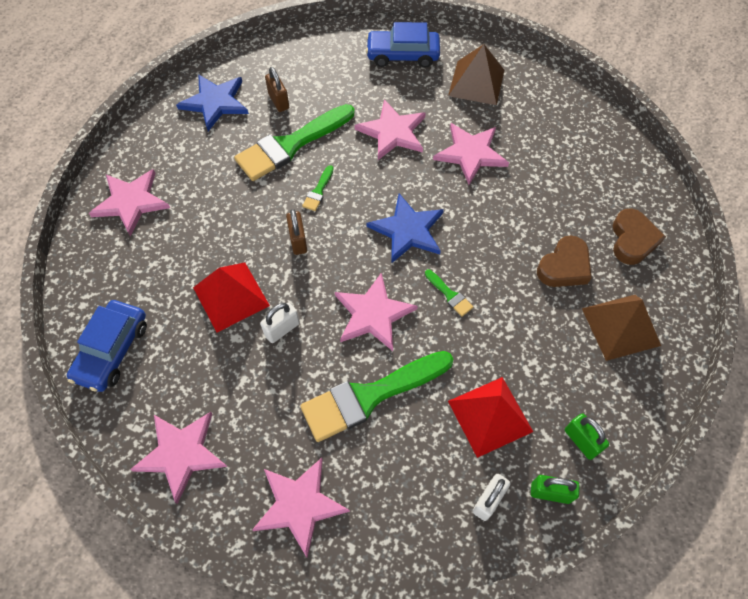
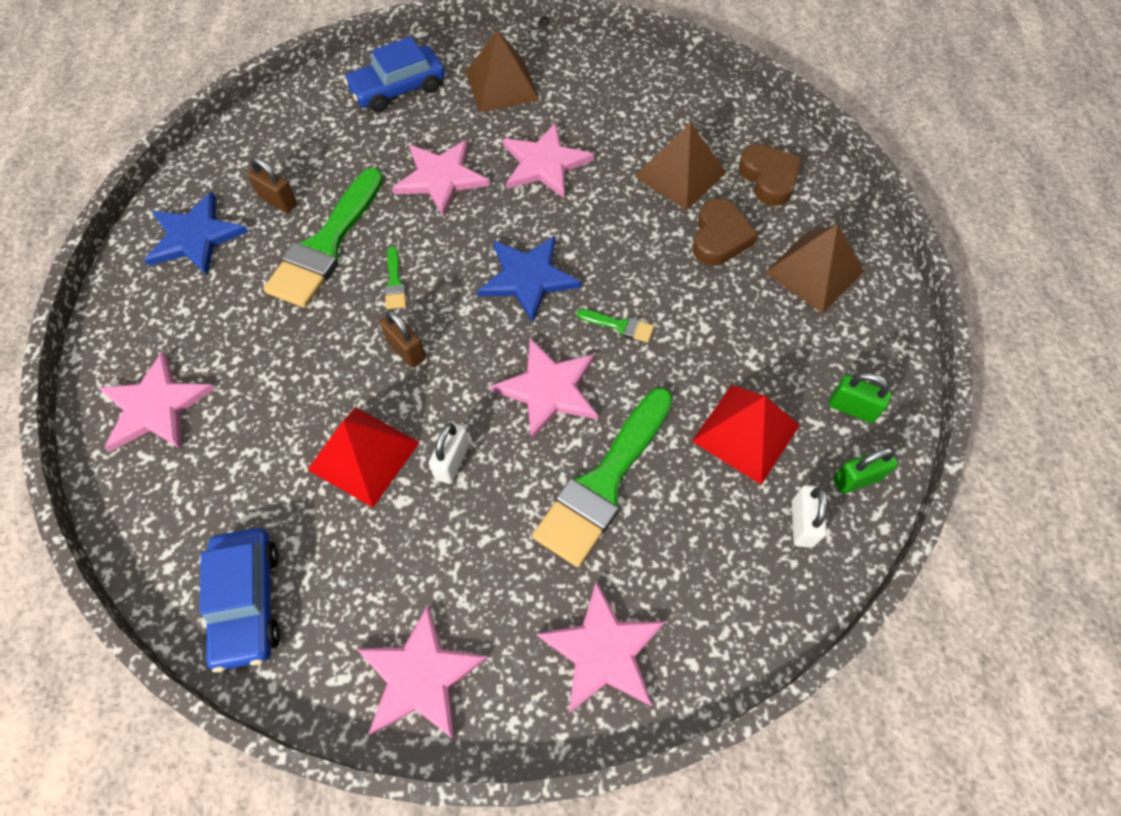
camera: 30 degrees left, 0 degrees up
none -> brown pyramid [634,122,726,211]

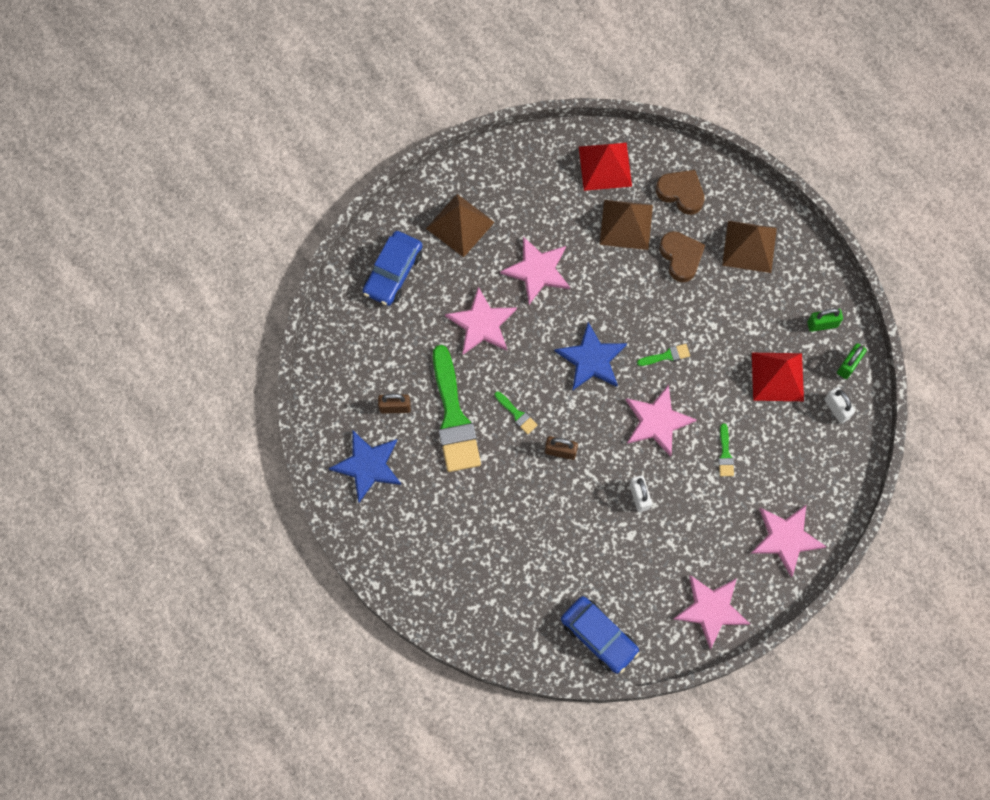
camera: 35 degrees left, 10 degrees up
pink star [99,351,215,452] -> none
red pyramid [307,407,420,508] -> red pyramid moved to [579,143,632,191]
green brush [532,388,673,567] -> green brush [718,424,734,476], size x0.41

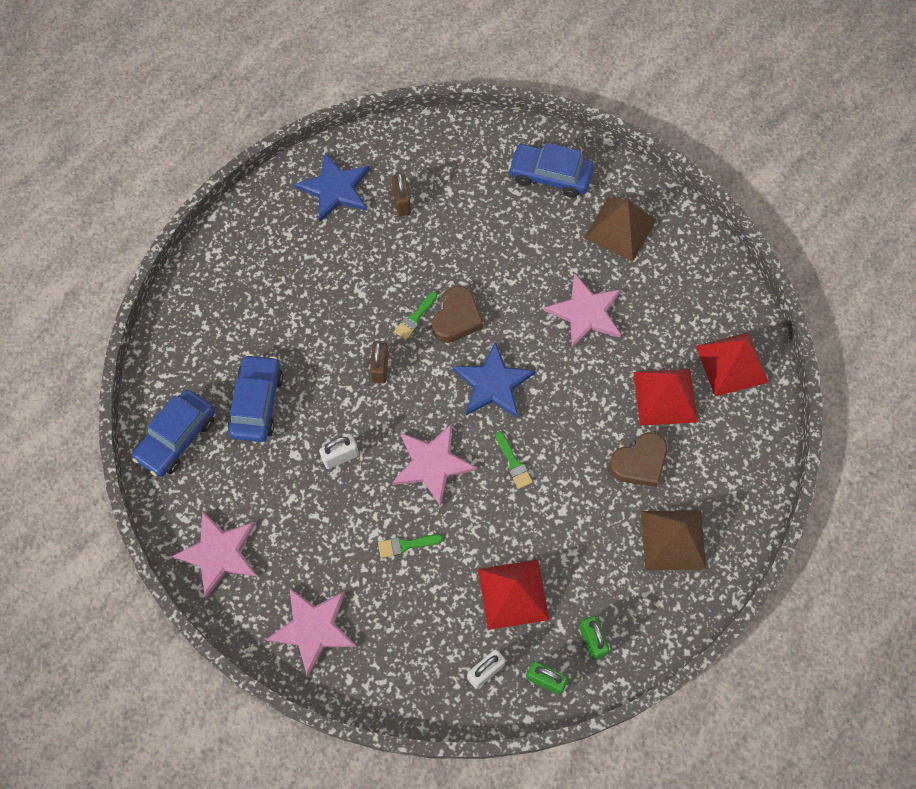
camera: 80 degrees right, 5 degrees down
green brush [433,345,481,472] -> none
pink star [445,287,517,355] -> none
brown pyramid [600,200,653,250] -> red pyramid [633,369,698,426]
brown heart [656,170,705,215] -> brown heart moved to [432,286,483,343]
none -> blue car [228,354,283,442]

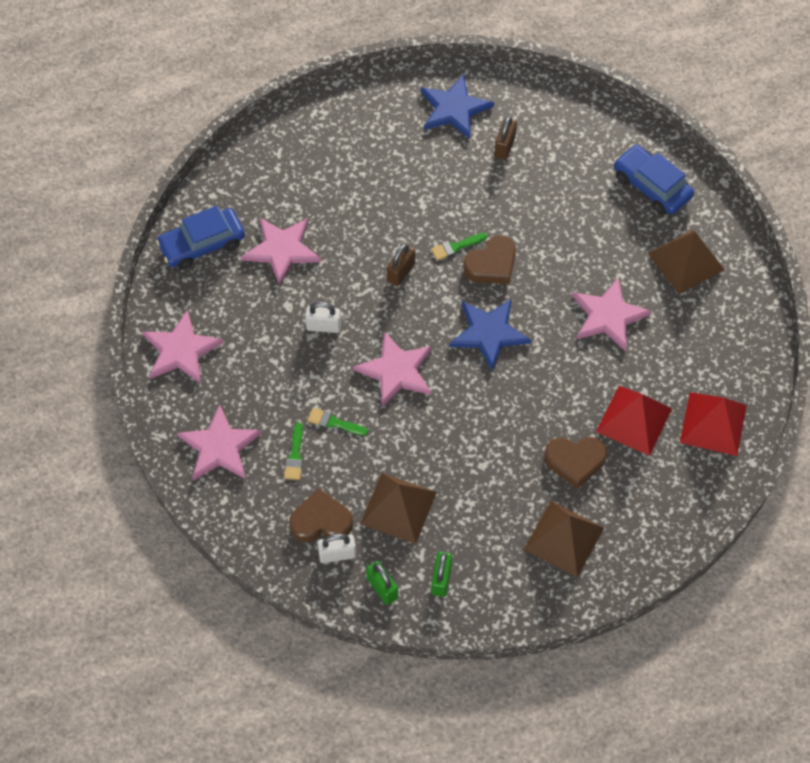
camera: 30 degrees right, 5 degrees down
blue car [228,354,283,442] -> pink star [241,217,321,286]
red pyramid [478,560,549,630] -> brown pyramid [360,473,437,544]
green brush [496,431,533,489] -> green brush moved to [284,423,303,480]
none -> brown heart [289,488,353,542]

